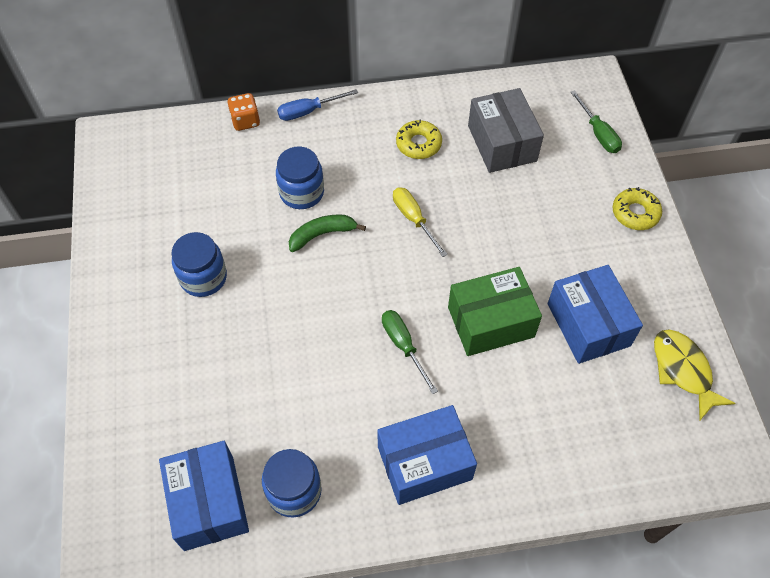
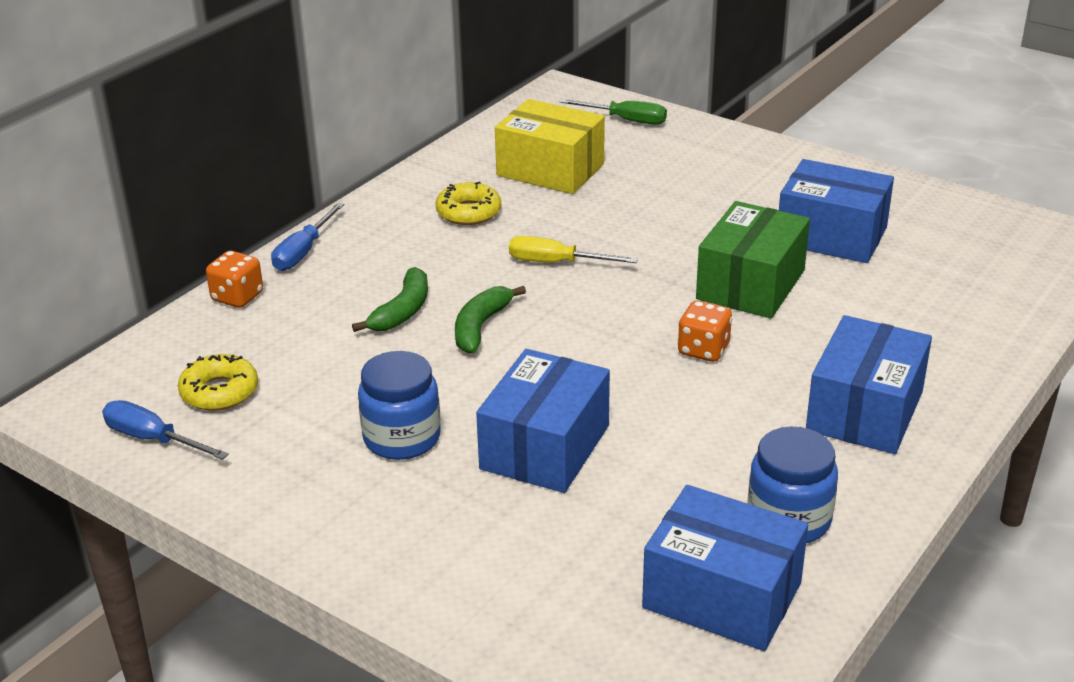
camera: 45 degrees left, 25 degrees down
blue jar [276,147,324,209] -> green banana [352,267,428,332]
green screwdriver [382,310,438,394] -> orange dice [678,301,732,362]
grey box [468,88,544,173] -> yellow box [495,99,605,194]
yellow donut [612,187,662,230] -> yellow donut moved to [178,354,258,411]
yellow fish [654,329,736,420] -> none
none -> blue screwdriver [102,400,229,460]
none -> blue box [476,349,610,493]

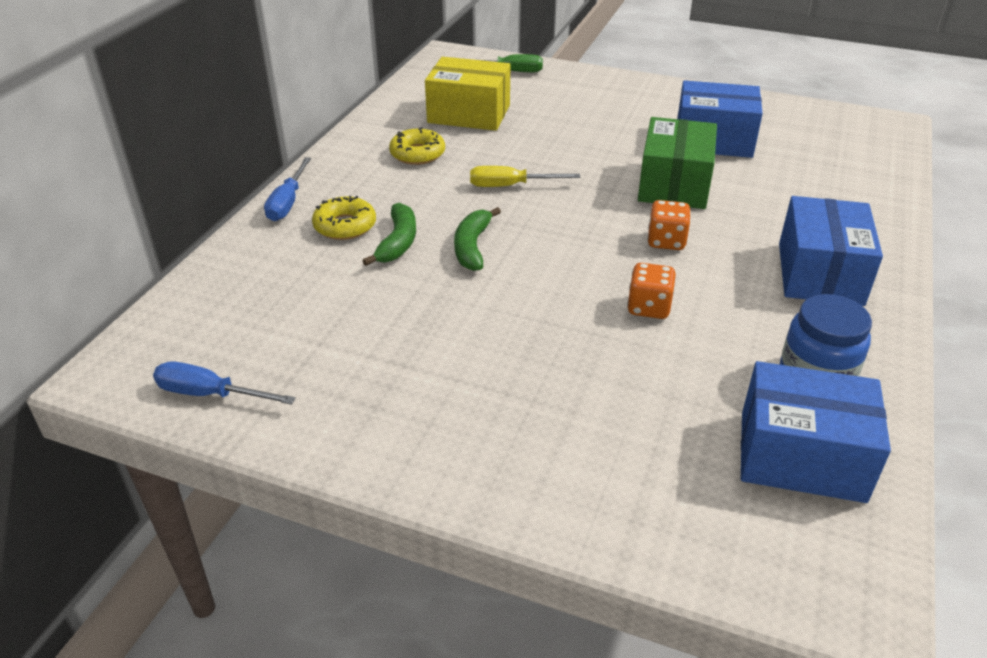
camera: 15 degrees left, 5 degrees up
yellow donut [178,354,258,411] -> yellow donut moved to [312,196,376,240]
orange dice [206,251,263,308] -> orange dice moved to [627,263,676,319]
blue jar [358,351,441,460] -> none
blue box [476,349,610,493] -> none

